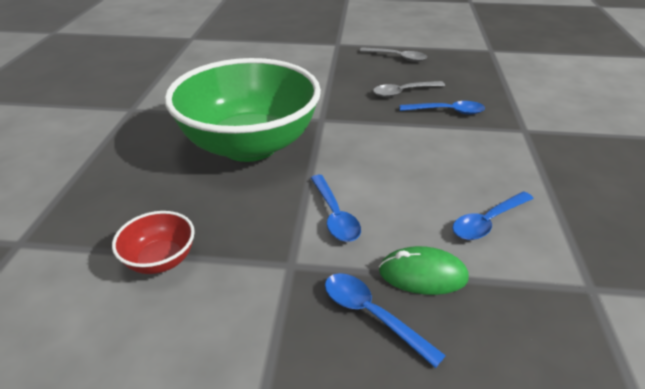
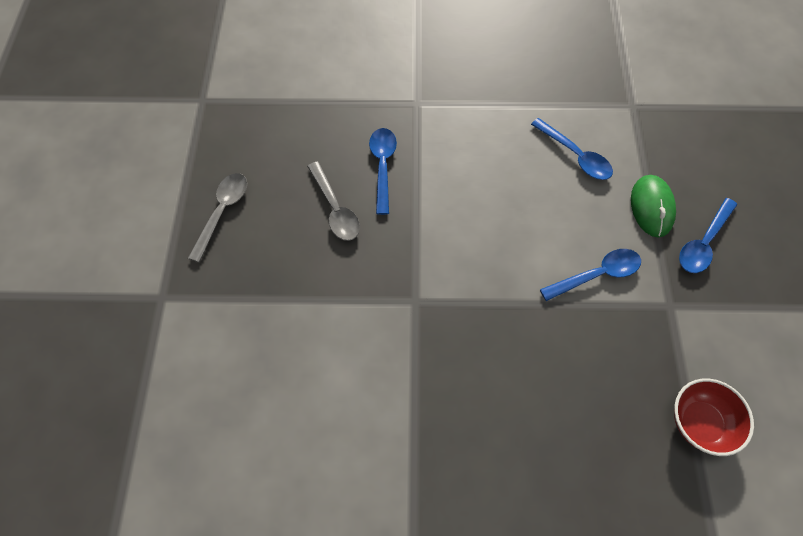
camera: 95 degrees left, 25 degrees up
green bowl [164,58,321,162] -> none

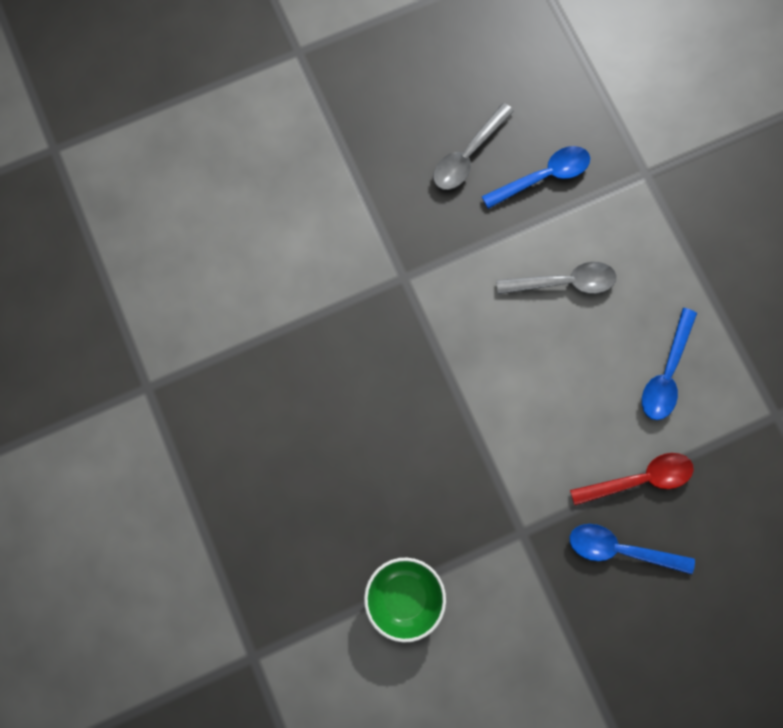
camera: 65 degrees right, 15 degrees up
grey spoon [188,173,247,263] -> grey spoon moved to [496,262,617,294]
blue spoon [540,249,641,301] -> none
green mouse [631,175,676,237] -> red spoon [570,453,694,505]
red bowl [674,379,754,456] -> green bowl [364,558,446,643]

